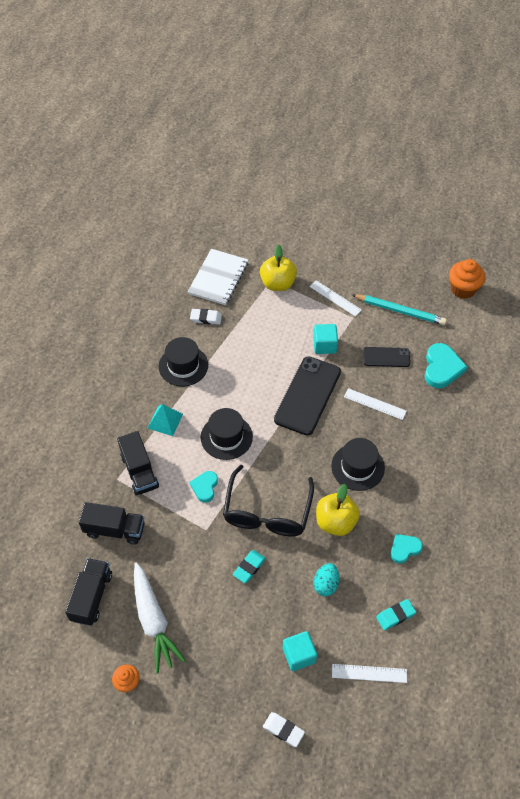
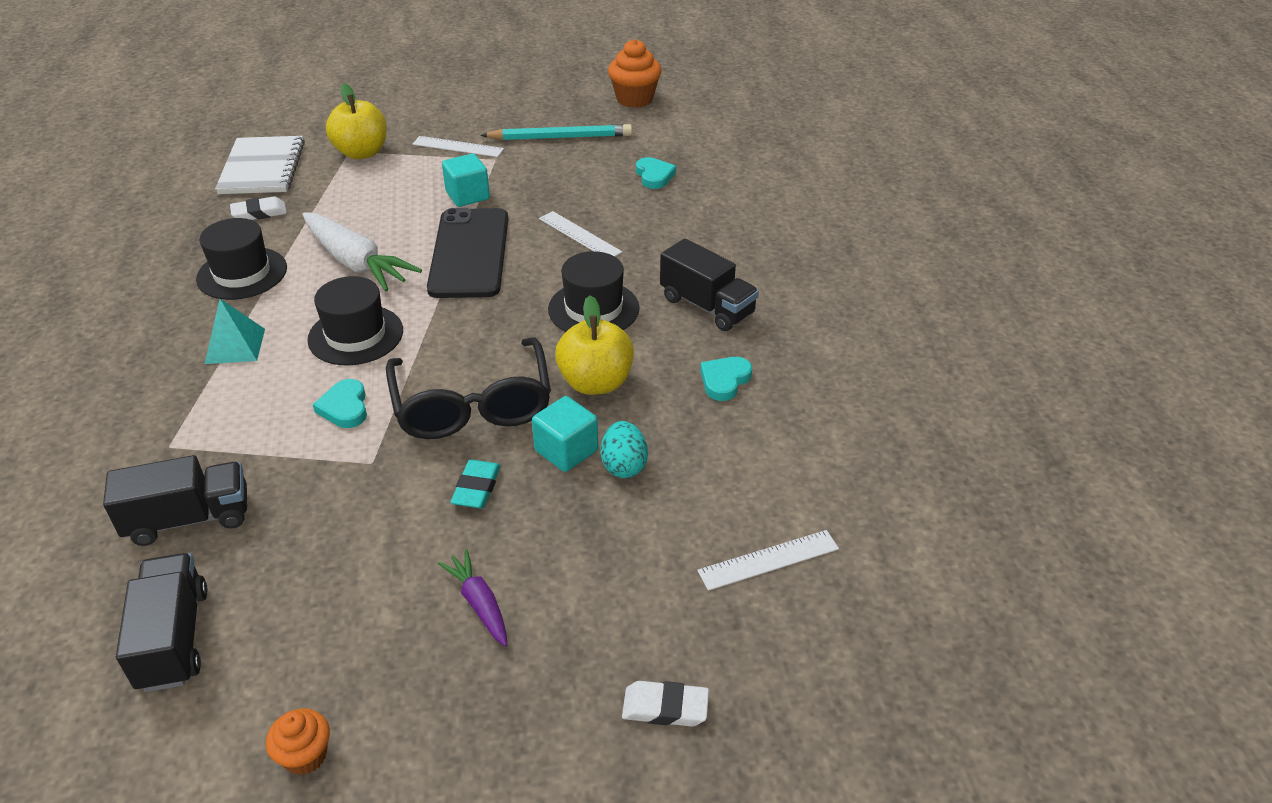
camera: 25 degrees left, 15 degrees down
black truck [117,431,159,495] -> black truck moved to [660,239,759,331]
white carrot [134,563,186,673] -> white carrot moved to [302,212,422,291]
turquoise cube [283,631,317,671] -> turquoise cube moved to [532,396,598,472]
white ruler [344,388,407,420] -> white ruler turned 45 degrees clockwise [539,211,622,256]
black phone [363,347,410,367] -> none
turquoise eraser [376,599,416,630] -> none
turquoise heart [425,343,467,388] -> turquoise heart [636,157,676,189], size x0.61
none -> purple carrot [438,549,508,646]

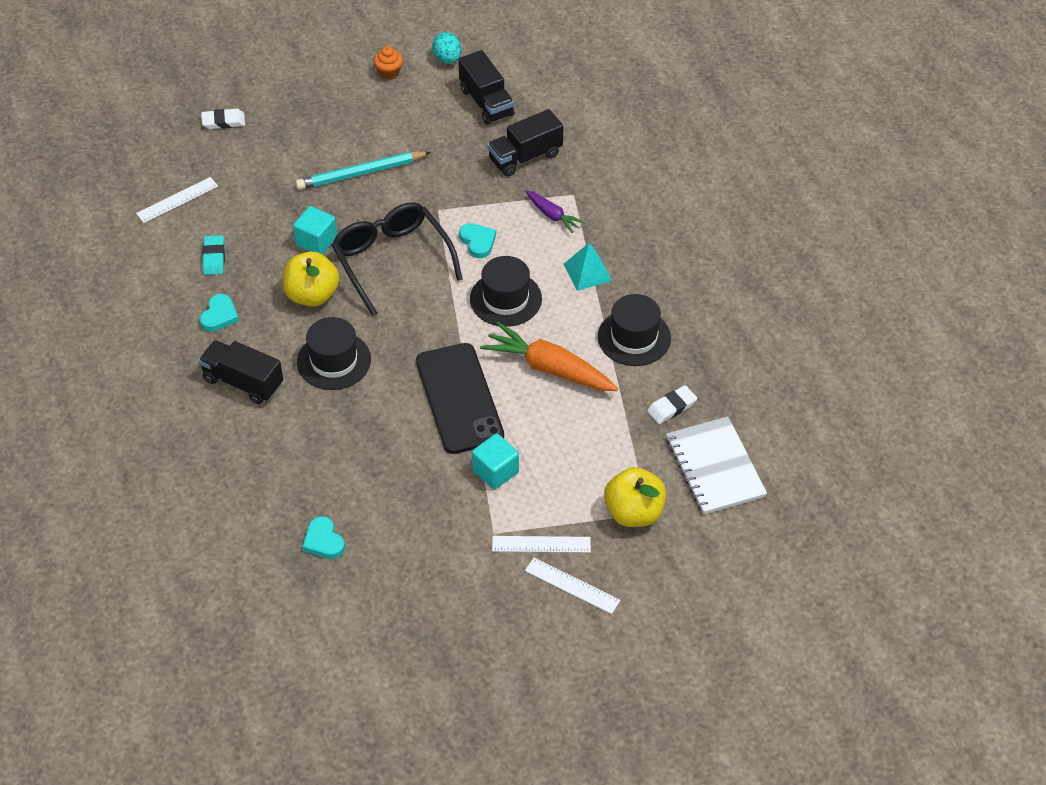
camera: 165 degrees right, 10 degrees up
white carrot [302,212,422,291] -> orange carrot [480,322,618,391]
purple carrot [438,549,508,646] -> purple carrot moved to [525,190,585,233]
turquoise eraser [451,460,501,508] -> turquoise eraser moved to [202,235,225,275]
turquoise pencil [480,124,632,140] -> turquoise pencil moved to [295,151,431,190]
white ruler [539,211,622,256] -> white ruler moved to [525,558,620,614]
turquoise egg [601,421,648,478] -> turquoise egg moved to [432,32,461,64]
orange cupcake [608,39,662,108] -> none

